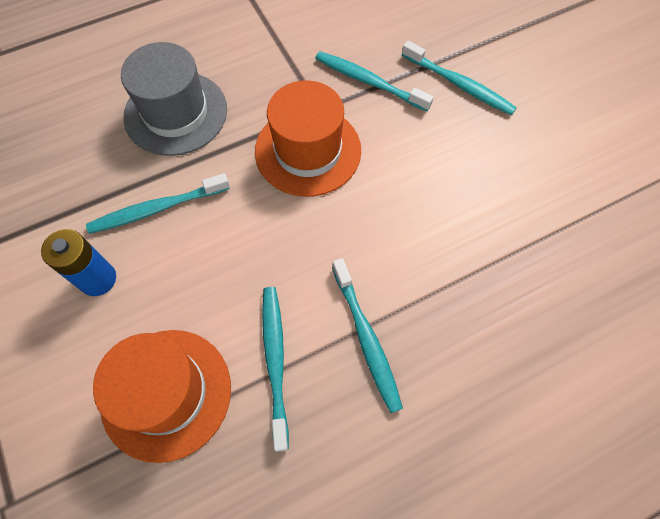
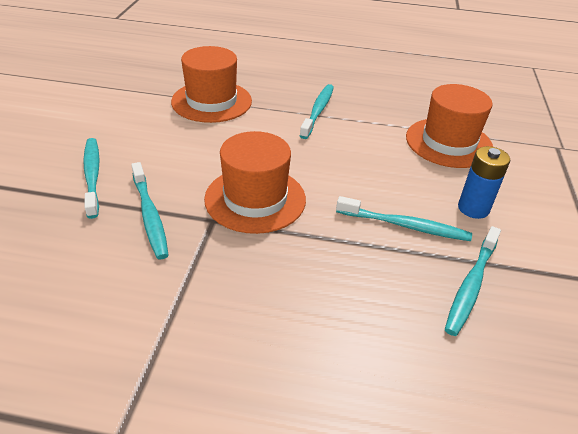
camera: 145 degrees left, 25 degrees down
grey hat [121,42,227,156] -> none
turquoise toothbrush [262,287,289,452] -> turquoise toothbrush moved to [445,226,501,336]
none -> orange hat [171,46,252,123]

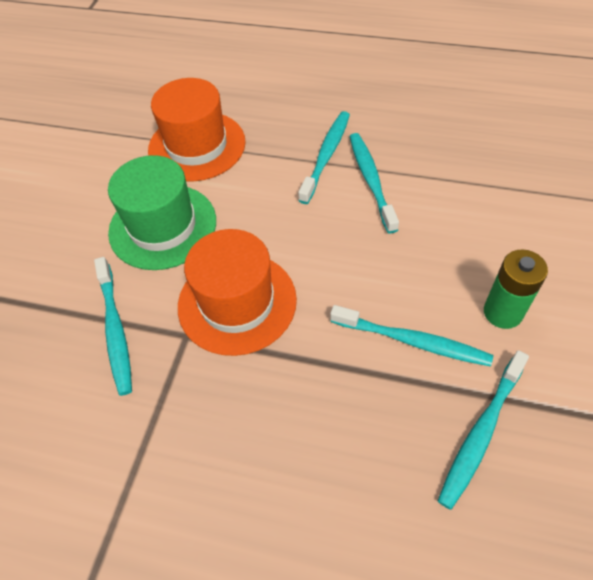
camera: 10 degrees right, 15 degrees up
turquoise toothbrush [83,138,100,219] -> turquoise toothbrush moved to [350,133,399,234]
orange hat [406,84,493,168] -> none
blue battery [458,146,510,219] -> green battery [484,249,548,329]
none -> green hat [108,155,216,270]

